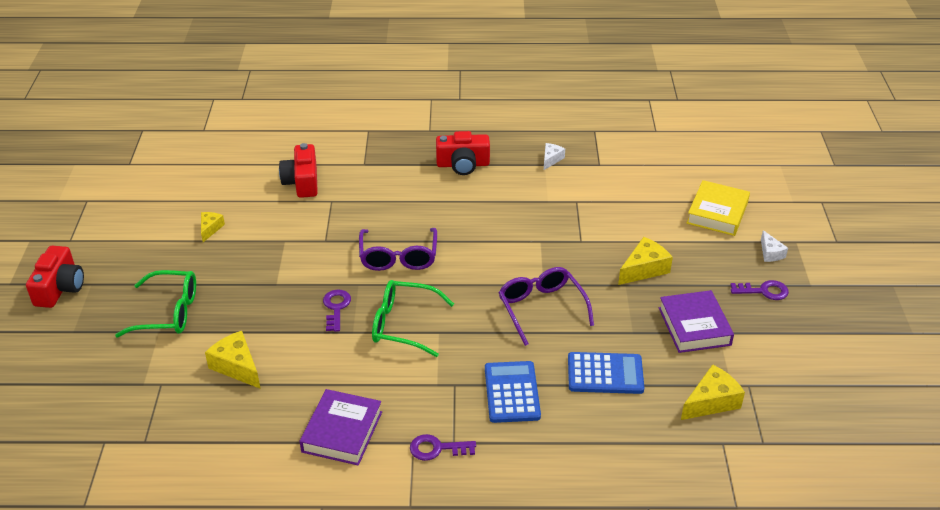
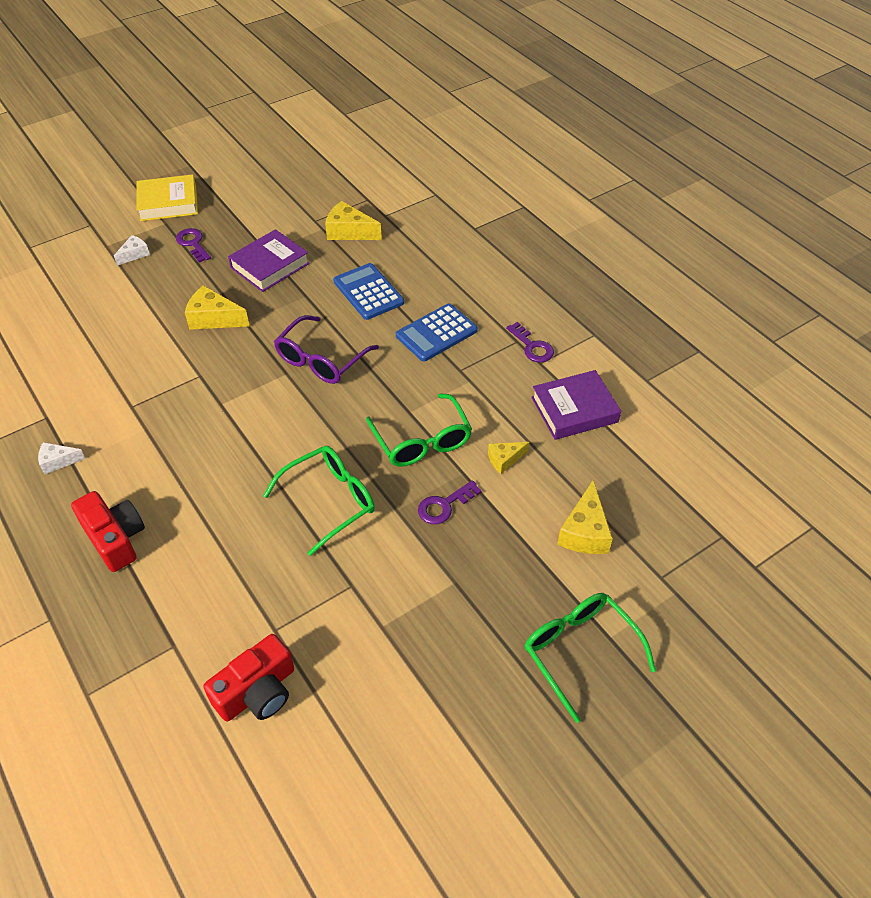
camera: 125 degrees left, 10 degrees up
red camera [26,246,84,308] -> none
yellow cheese [201,212,225,242] -> yellow cheese moved to [488,442,529,474]
purple glasses [359,228,437,271] -> green glasses [263,446,375,556]
yellow book [687,180,750,236] -> yellow book moved to [136,174,198,221]

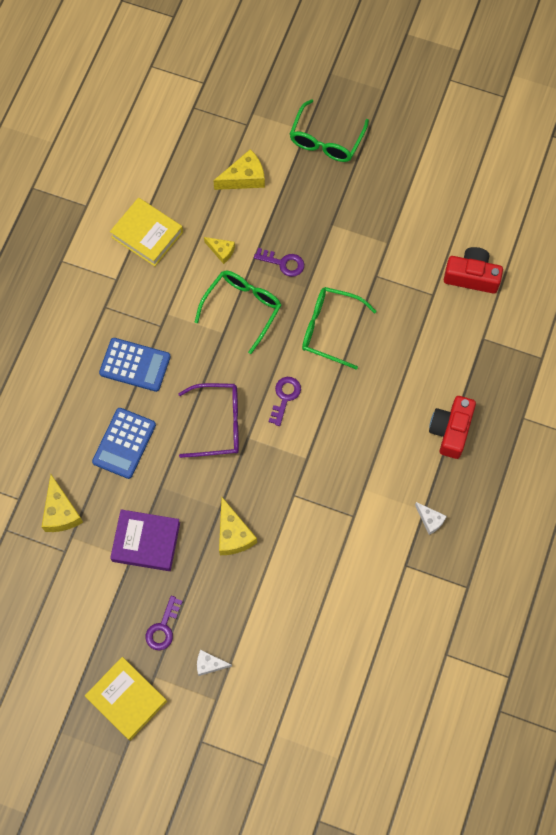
camera: 125 degrees left, 20 degrees up
purple key [506,322,554,362] -> purple key moved to [269,377,301,426]
purple book [531,370,621,440] -> yellow book [110,198,183,266]

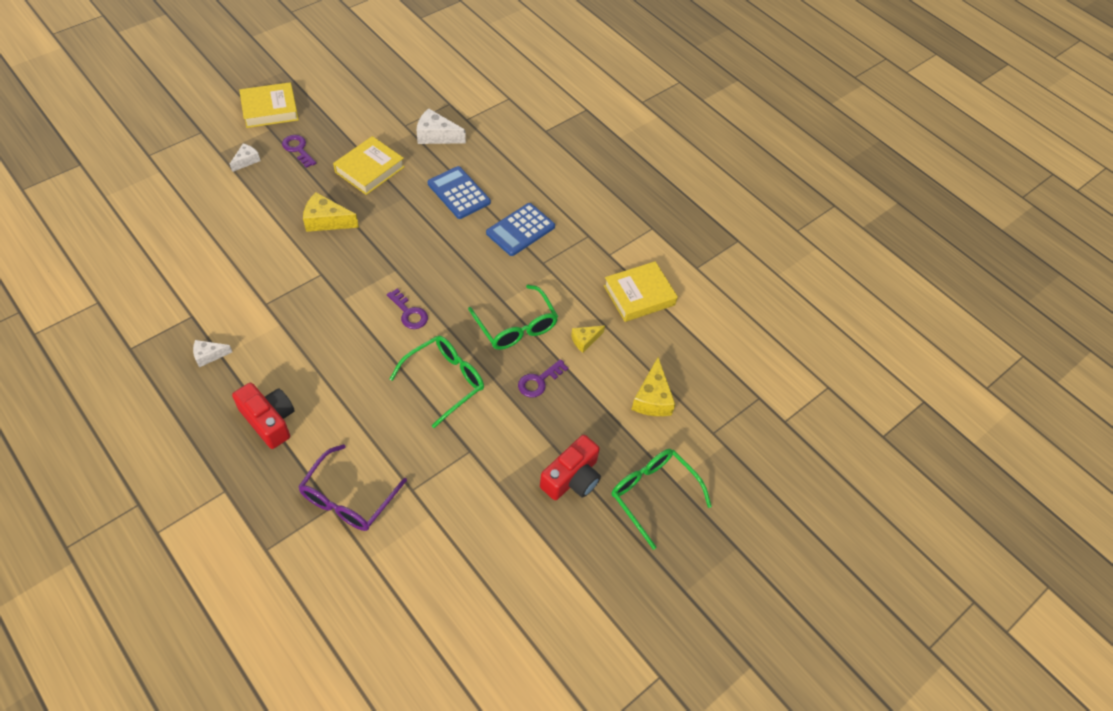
camera: 115 degrees right, 15 degrees down
yellow cheese [42,474,83,532] -> white cheese [417,108,466,144]
purple book [110,509,180,571] -> yellow book [333,136,405,195]
purple glasses [178,383,239,458] -> purple glasses moved to [298,444,407,531]
red camera [444,247,503,294] -> red camera moved to [540,435,601,500]

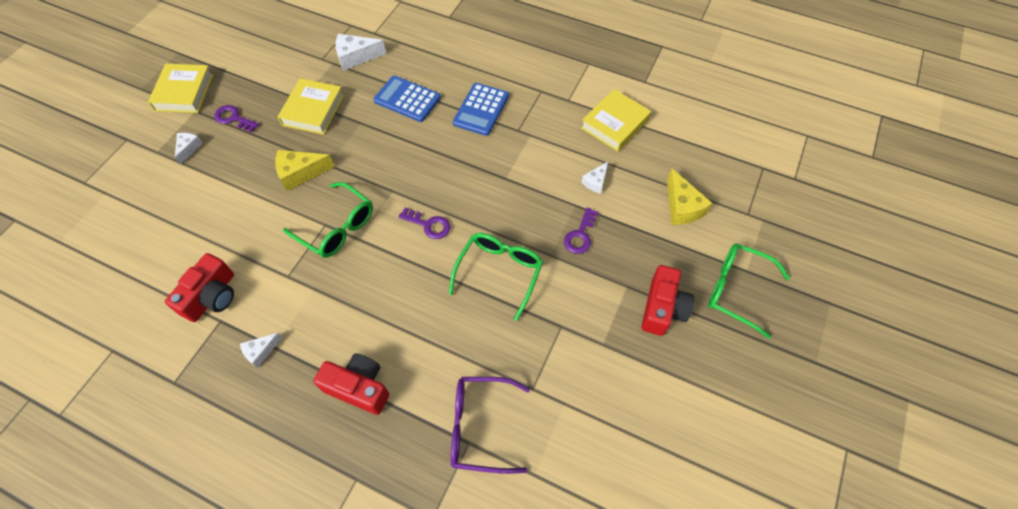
camera: 20 degrees left, 5 degrees up
yellow book [239,82,299,128] -> yellow book turned 45 degrees counterclockwise [148,64,213,113]
purple glasses [298,444,407,531] -> purple glasses turned 90 degrees clockwise [451,377,530,474]
green glasses [468,285,558,350] -> green glasses moved to [283,182,373,258]
yellow cheese [571,325,605,353] -> white cheese [582,162,608,194]
none -> red camera [165,253,234,322]

